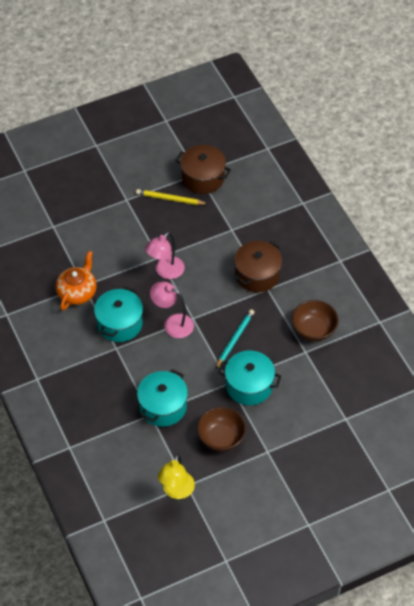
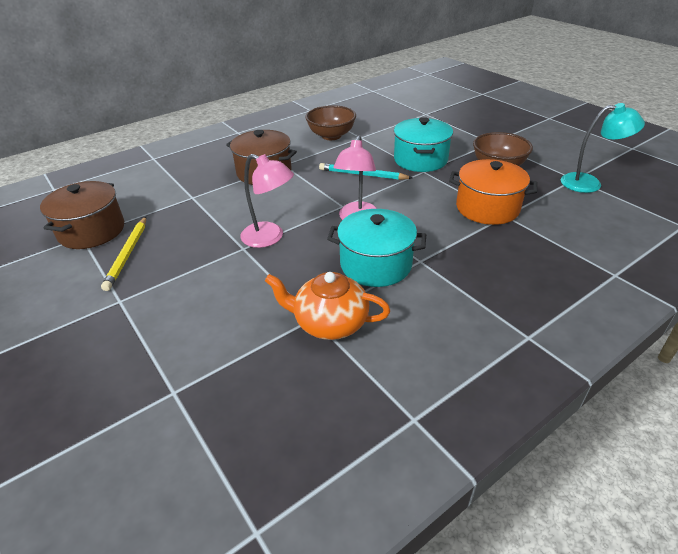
camera: 100 degrees left, 15 degrees down
turquoise pot [137,369,188,427] -> orange pot [449,159,537,225]
yellow lamp [158,453,195,499] -> turquoise lamp [561,103,645,193]

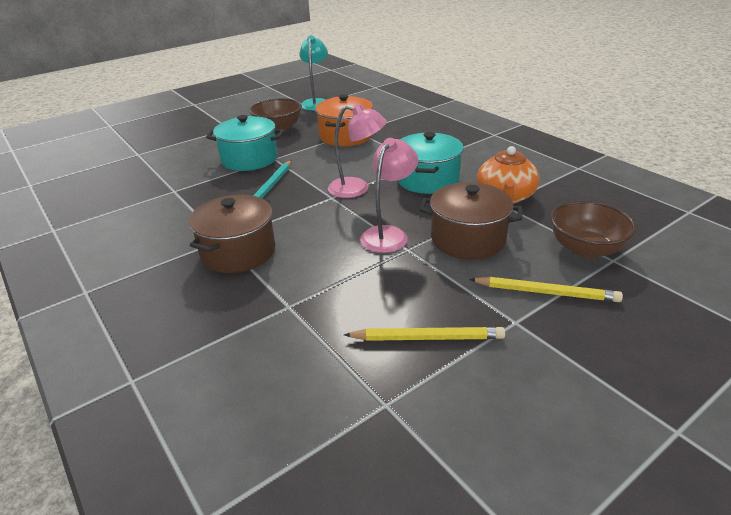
camera: 90 degrees left, 5 degrees down
brown pot [40,181,124,249] -> brown pot moved to [420,182,522,259]
brown bowl [305,105,356,140] -> brown bowl moved to [550,201,636,258]
none -> yellow pencil [469,277,623,302]

